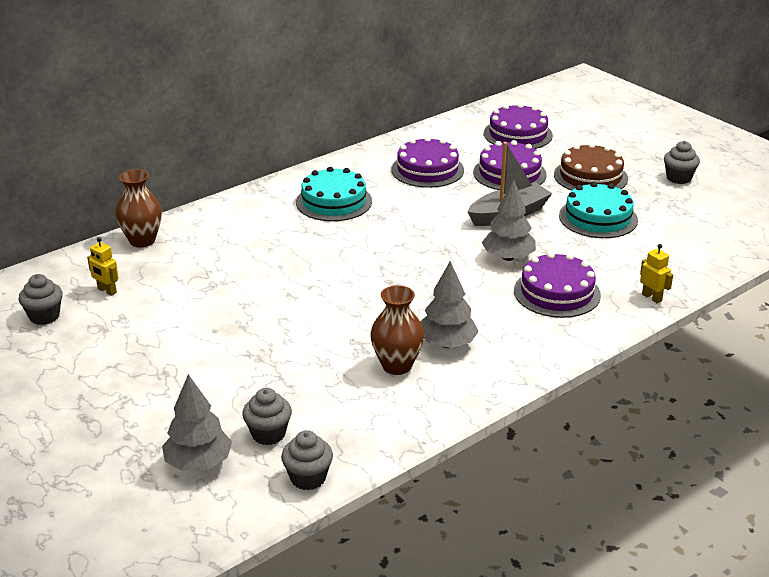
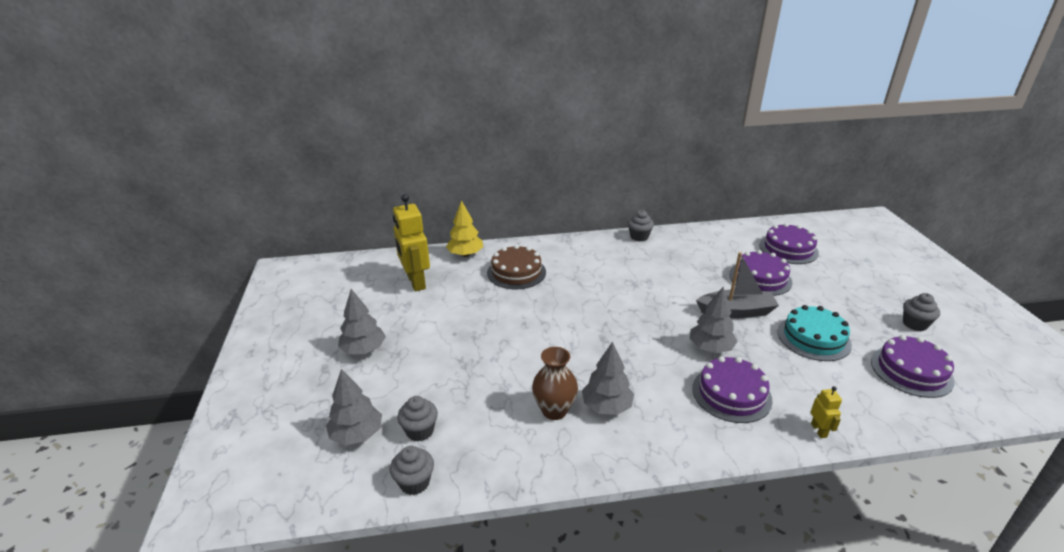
camera: 30 degrees right, 0 degrees up
grey cupcake [18,274,63,325] -> grey cupcake moved to [628,210,654,242]
yellow robot [87,237,119,296] -> yellow robot [393,194,430,291], size x2.22
brown vase [115,169,162,248] -> yellow tree [446,200,483,257]
turquoise cake [296,167,372,221] -> none
purple cake [391,136,464,188] -> purple cake moved to [871,335,955,398]
brown cake [554,143,628,191] -> brown cake moved to [487,245,546,289]
none -> grey tree [338,289,386,354]

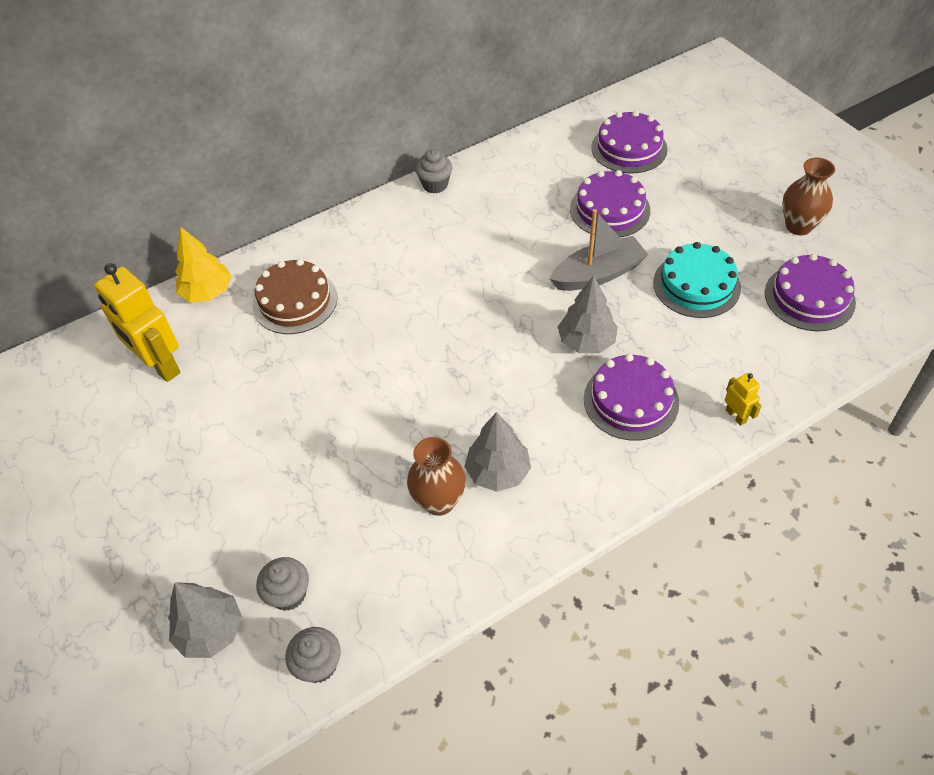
camera: 20 degrees left, 20 degrees up
grey tree [338,289,386,354] -> none
grey cupcake [903,293,940,331] -> brown vase [782,158,835,235]

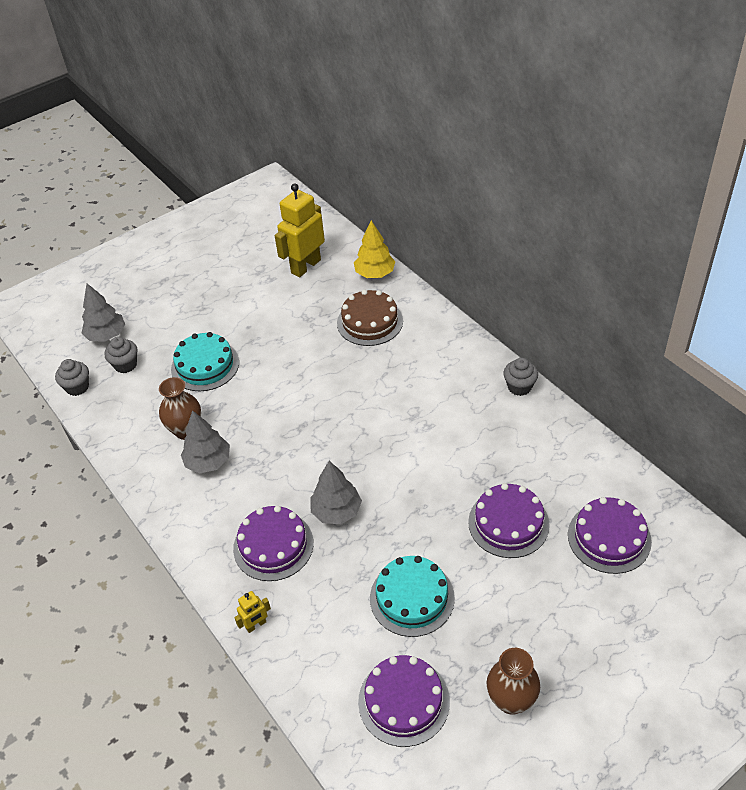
camera: 85 degrees right, 5 degrees down
grey boat [550,209,649,291] -> none
none -> turquoise cake [171,332,239,391]

